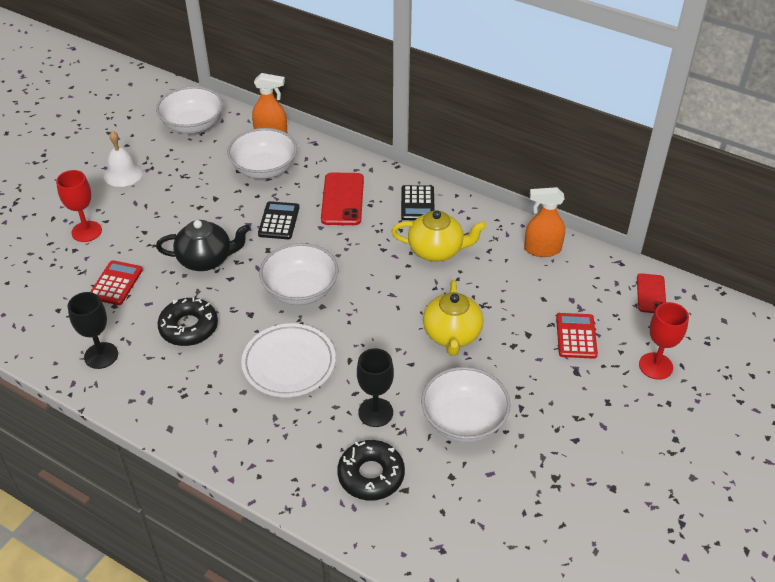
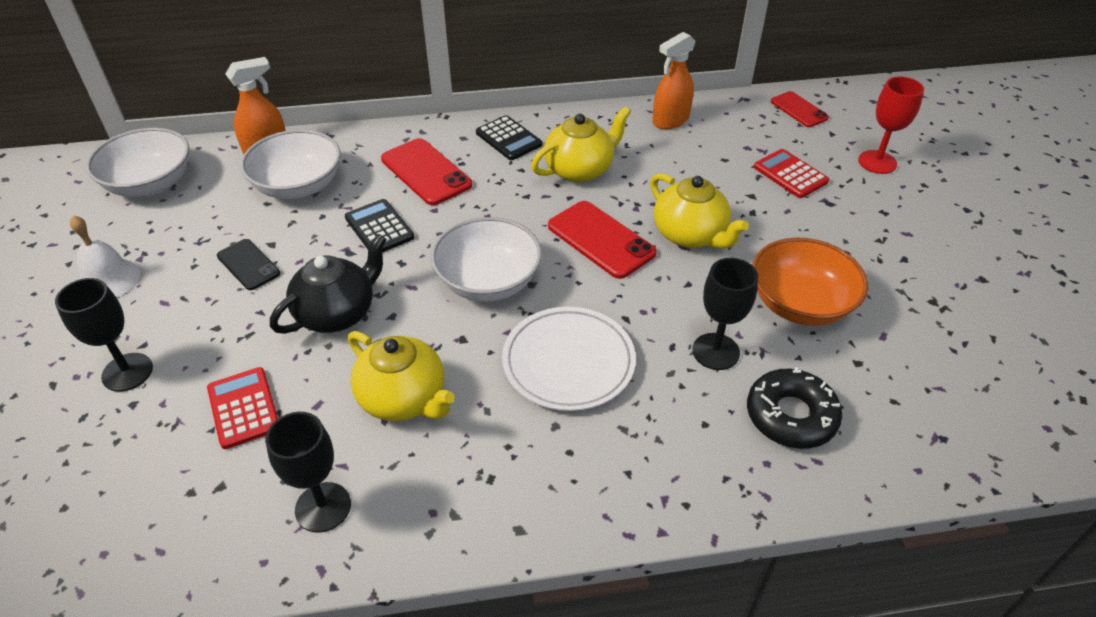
camera: 40 degrees left, 0 degrees up
red goblet [56,170,102,242] -> black goblet [55,278,153,392]
black donut [157,297,218,346] -> yellow teapot [348,331,455,421]
white bowl [421,367,510,442] -> orange bowl [752,238,868,326]
none -> black phone [217,239,281,290]
none -> red phone [548,201,657,279]

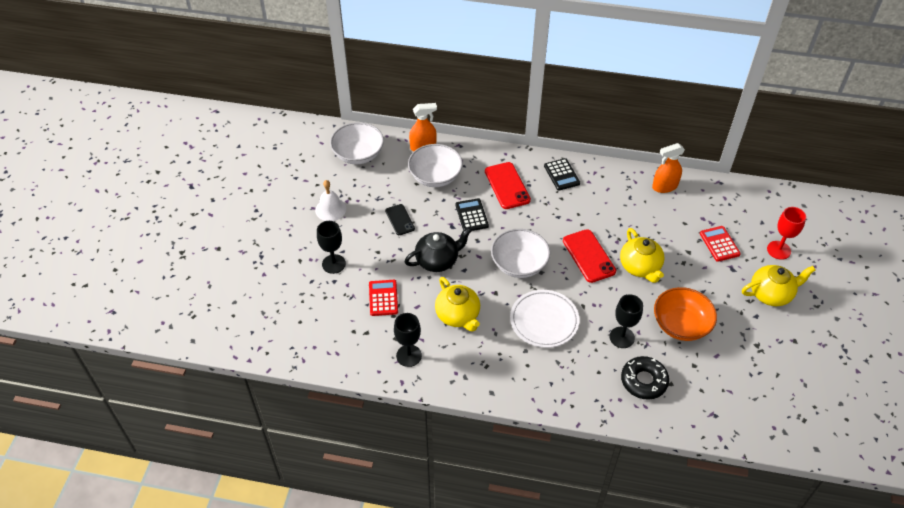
camera: 20 degrees right, 5 degrees up
yellow teapot [531,106,631,183] -> yellow teapot moved to [742,265,816,306]
red phone [771,91,829,127] -> none

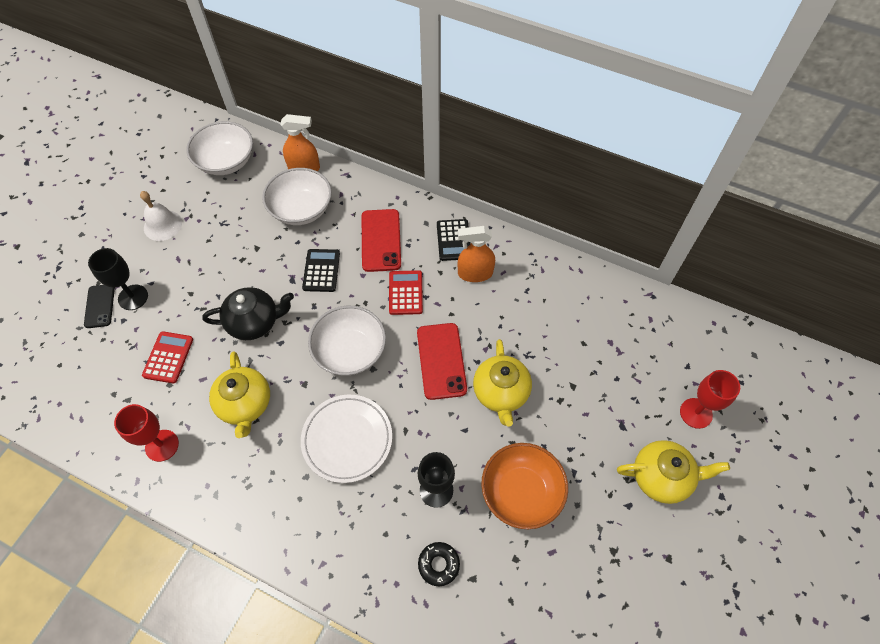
camera: 15 degrees right, 10 degrees up
black phone [385,204,415,235] -> black phone moved to [84,285,115,328]
black goblet [394,313,422,367] -> red goblet [114,404,179,462]
black donut [621,356,669,400] -> black donut [418,542,460,586], size x0.64
orange spray bottle [652,143,685,193] -> orange spray bottle moved to [458,226,495,282]
red calculator [700,226,741,262] -> red calculator moved to [389,270,423,315]

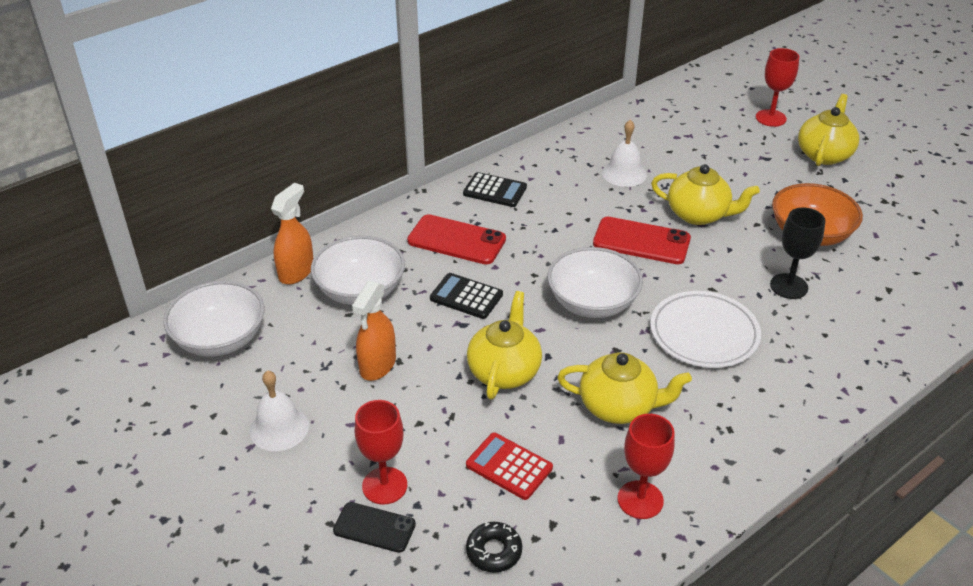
camera: 65 degrees left, 20 degrees down
black goblet [88,248,148,310] -> red goblet [355,400,407,505]
black teapot [202,287,294,340] -> yellow teapot [467,291,542,399]
red calculator [389,270,423,315] -> none
black donut [418,542,460,586] -> black donut moved to [466,522,522,573]
orange spray bottle [458,226,495,282] -> orange spray bottle moved to [352,281,396,381]
none -> white bell [602,120,647,187]

